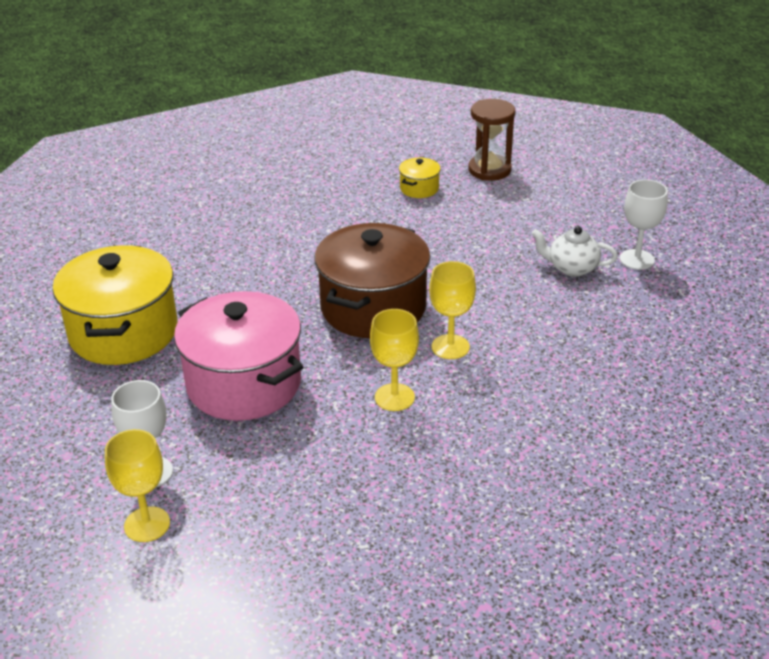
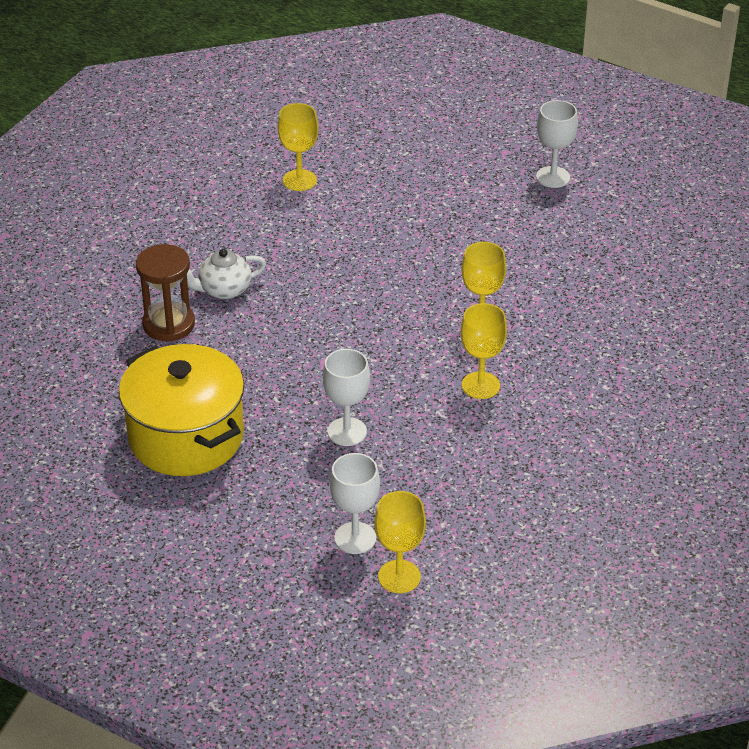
camera: 35 degrees left, 5 degrees up
pink pot [174,291,303,421] -> white goblet [323,349,370,446]
brown pot [314,223,430,338] -> none
yellow pot [399,158,441,198] -> yellow goblet [278,103,318,191]
brown hourglass [468,99,515,181] -> brown hourglass moved to [136,244,195,342]
white teapot [532,226,618,277] -> white teapot moved to [187,249,266,299]

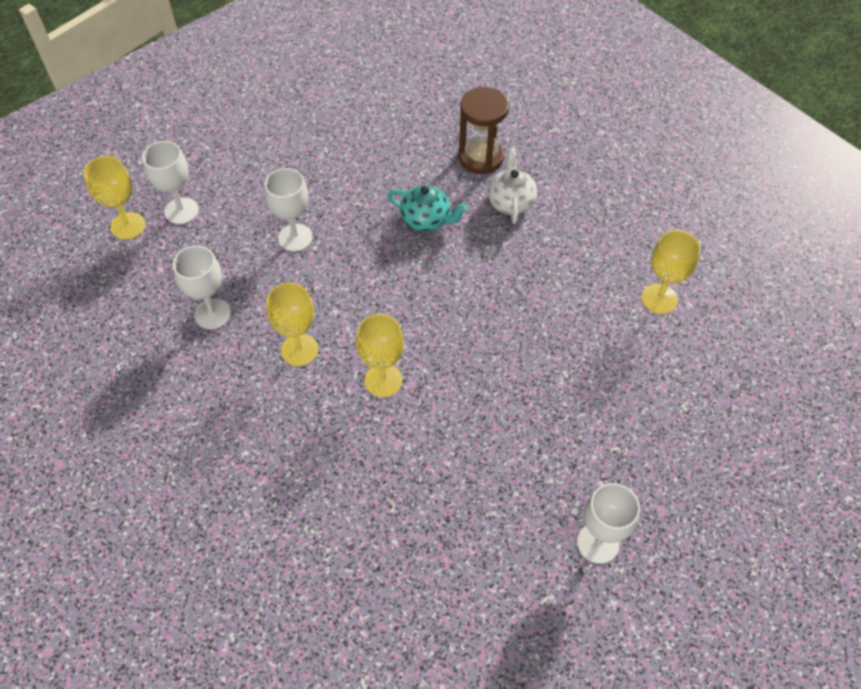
camera: 110 degrees right, 15 degrees up
yellow pot [119,344,244,476] -> none
none -> white goblet [173,246,231,329]
none -> turquoise teapot [387,185,468,232]

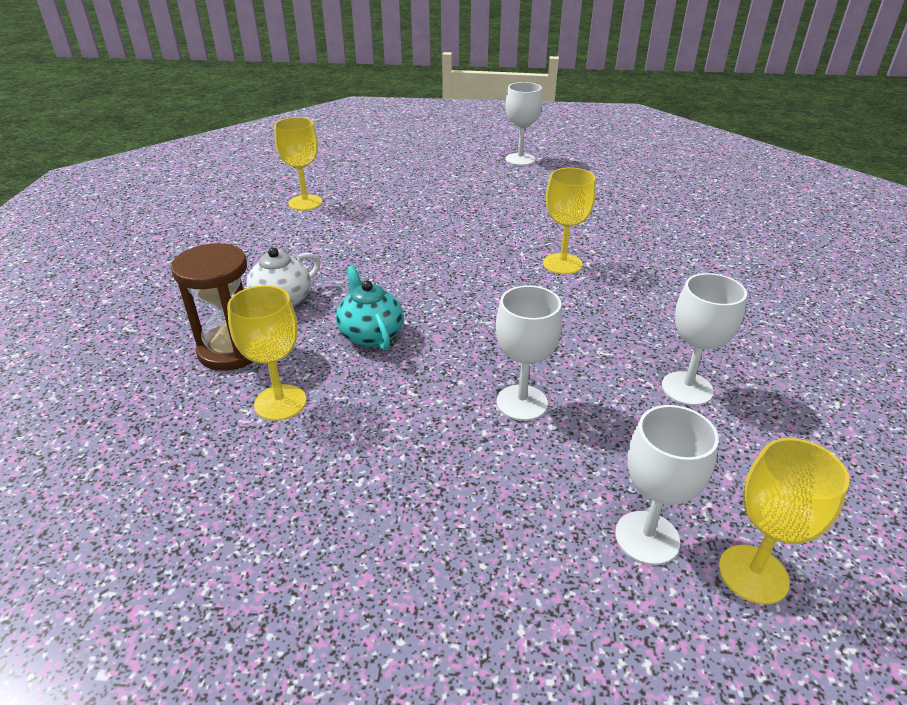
camera: 135 degrees left, 20 degrees down
yellow goblet [266,283,318,366] -> yellow goblet moved to [227,285,306,421]

